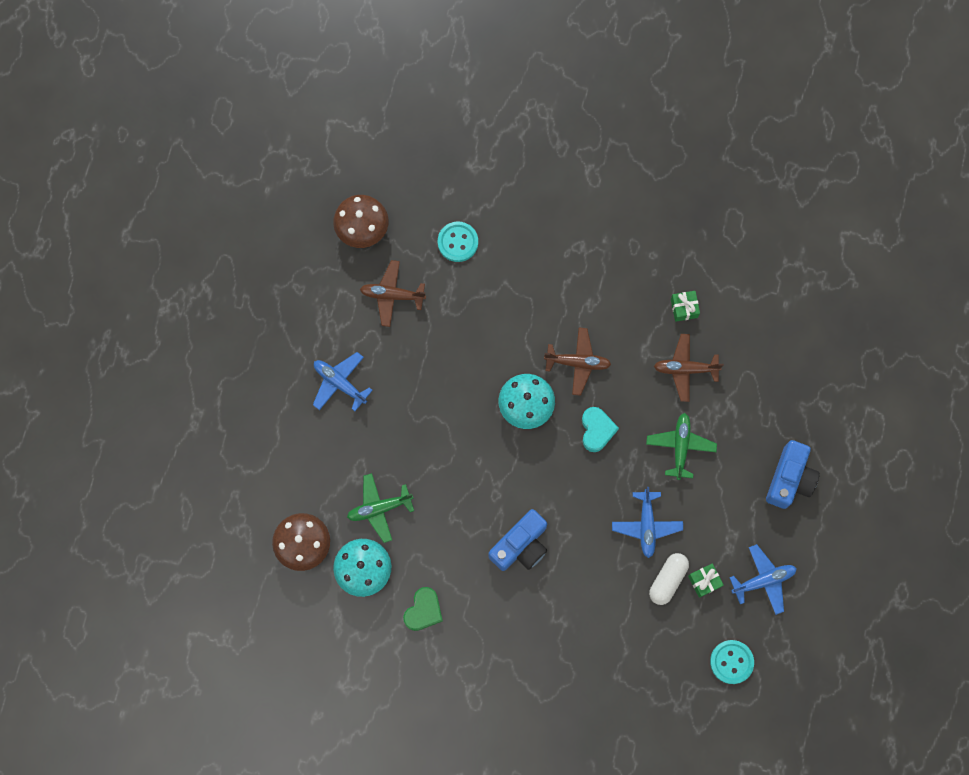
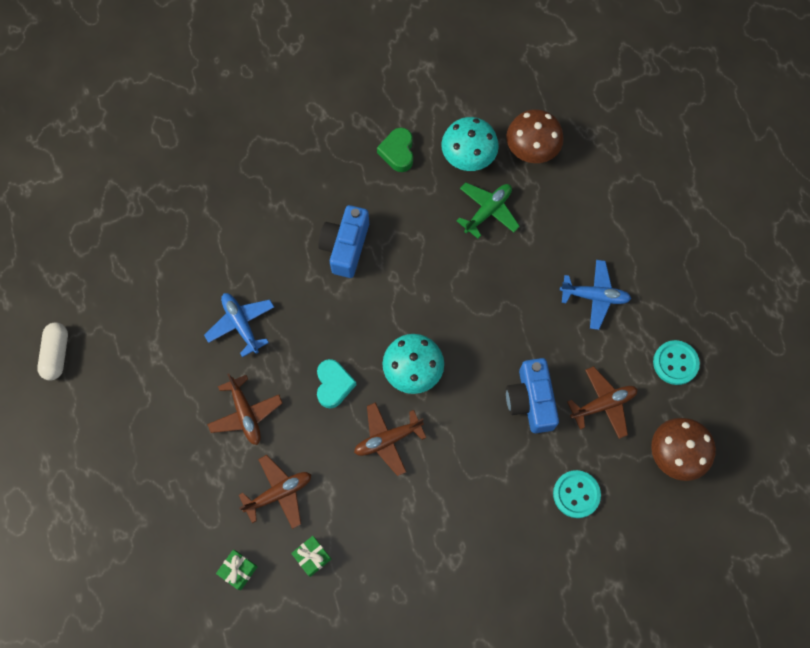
camera: 150 degrees right, 5 degrees down
turquoise heart [582,407,619,452] -> turquoise heart turned 150 degrees counterclockwise [317,359,357,409]
green plane [646,413,717,480] -> brown plane [207,374,282,445]
white capsule [649,553,689,605] -> white capsule moved to [37,322,68,381]
green gift [688,563,724,598] -> green gift moved to [216,550,258,590]
turquoise button [710,640,754,684] -> turquoise button moved to [653,340,700,385]
blue plane [729,544,797,615] -> none
blue camera [766,440,820,509] -> blue camera moved to [506,358,559,433]

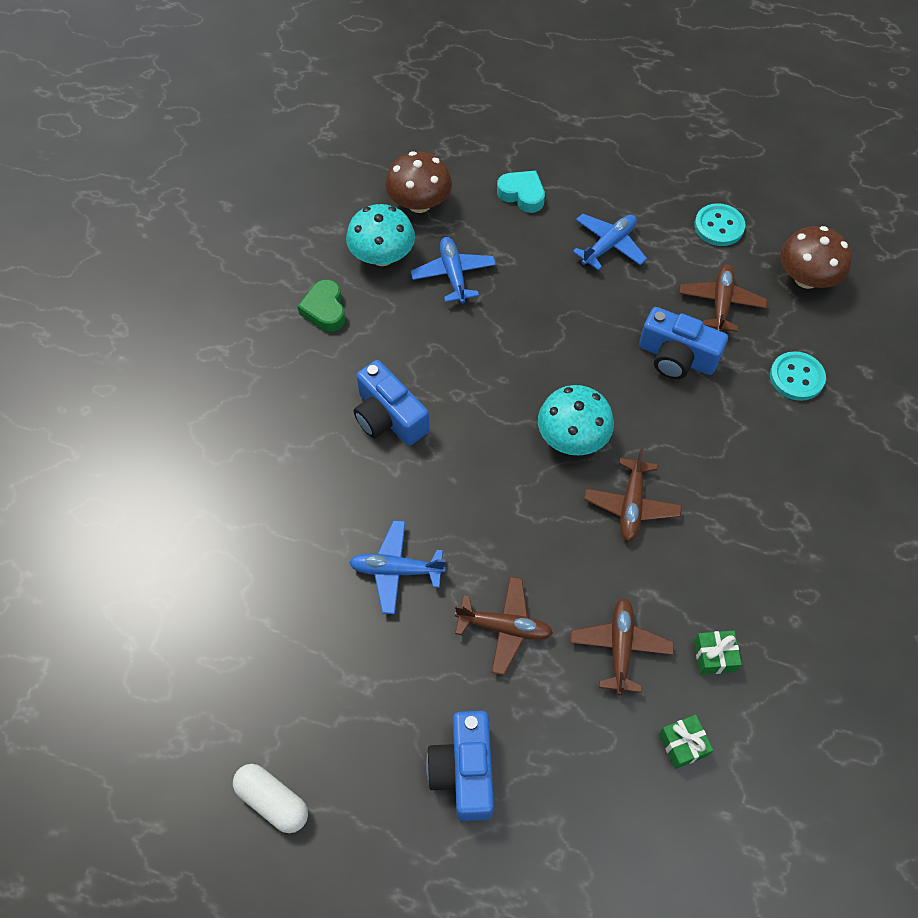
camera: 55 degrees left, 10 degrees down
turquoise heart [317,359,357,409] -> turquoise heart moved to [497,171,545,213]
green heart [377,127,413,172] -> green heart turned 45 degrees clockwise [297,280,345,332]
green plane [457,183,520,239] -> blue plane [411,237,496,303]
none -> blue camera [426,711,494,821]

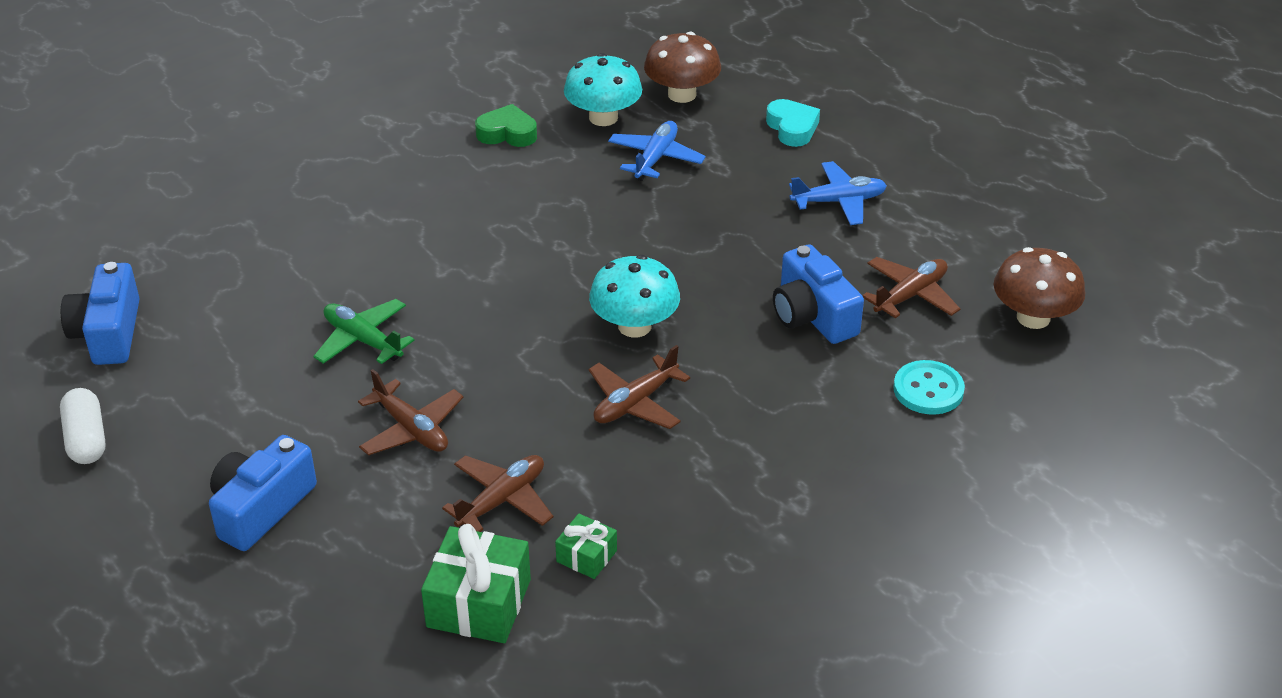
camera: 35 degrees right, 20 degrees down
green heart [297,280,345,332] -> green heart turned 75 degrees clockwise [475,104,537,147]
blue plane [349,520,446,614] -> green plane [313,299,415,364]
blue camera [354,360,430,446] -> blue camera moved to [61,262,140,365]
green gift [659,715,713,769] -> green gift [421,524,531,643], size x1.84
turquoise button [694,203,745,246] -> none

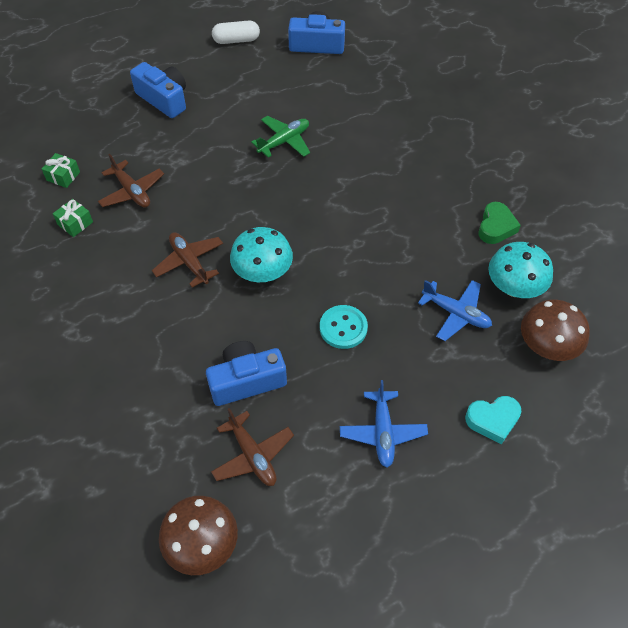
camera: 100 degrees right, 15 degrees up
brown plane [358,369,463,455] -> none
green gift [421,524,531,643] -> green gift [42,153,80,188], size x0.54
turquoise button [893,360,965,415] -> turquoise button moved to [320,305,368,349]

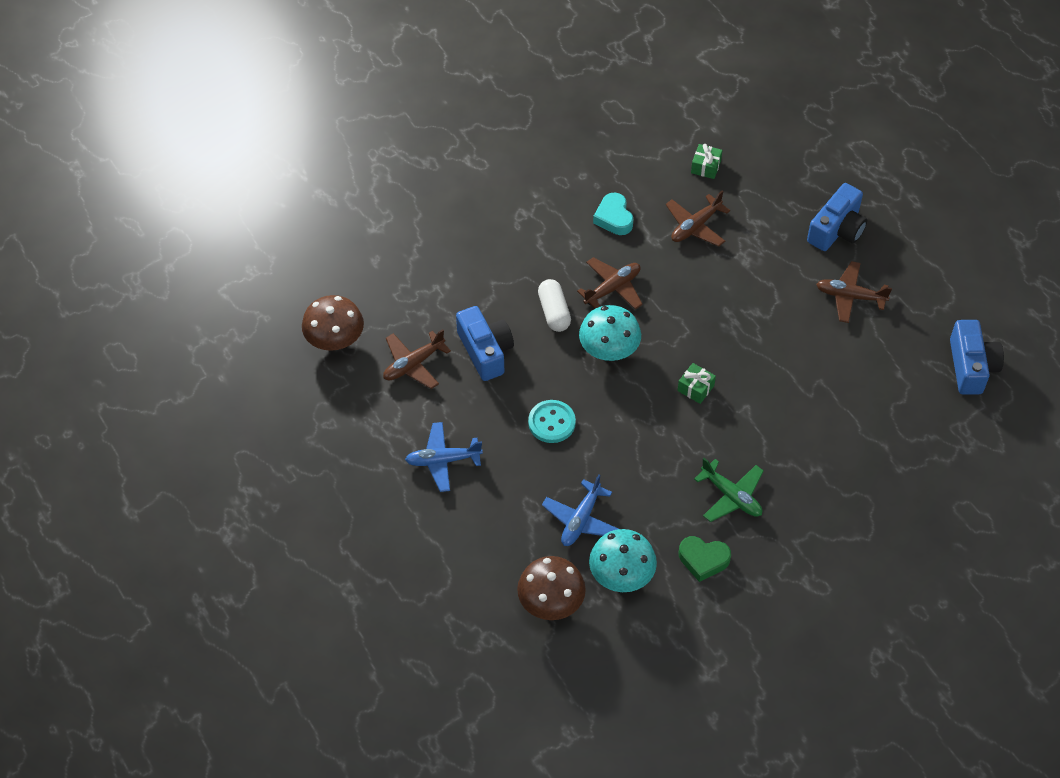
camera: 85 degrees right, 0 degrees up
green gift [53,199,93,237] -> green gift moved to [677,363,716,404]
white capsule [212,20,260,44] -> white capsule moved to [538,279,571,332]
green plane [251,116,310,158] -> green plane moved to [694,458,764,522]
turquoise heart [465,396,522,444] -> turquoise heart moved to [593,193,633,235]
none -> brown plane [816,261,892,323]

